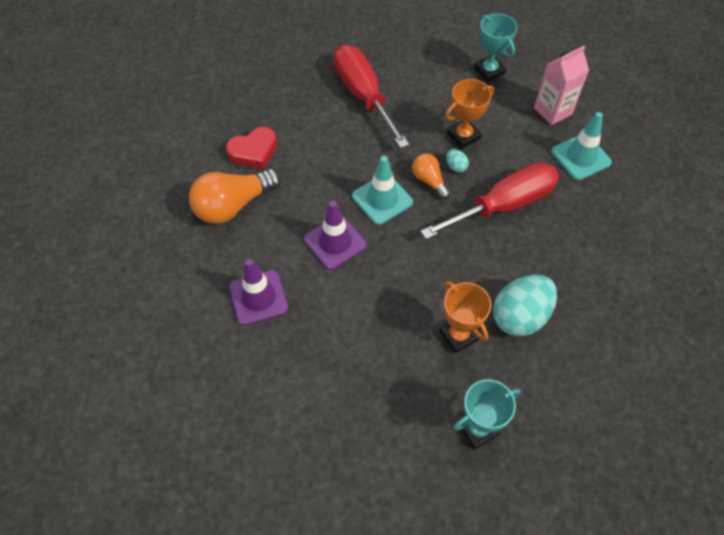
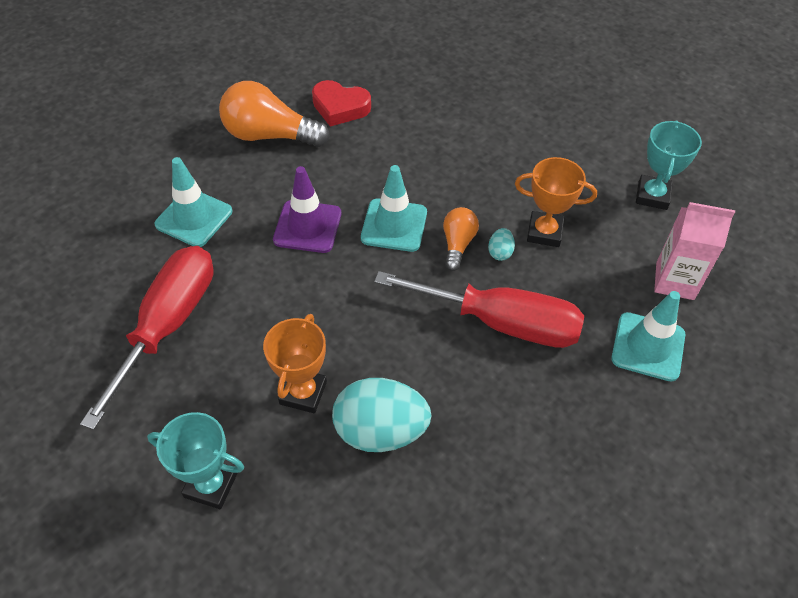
camera: 45 degrees right, 5 degrees down
purple traffic cone [229,259,289,325] -> turquoise traffic cone [154,157,232,247]
red screwdriver [334,45,409,148] -> red screwdriver moved to [80,246,214,430]

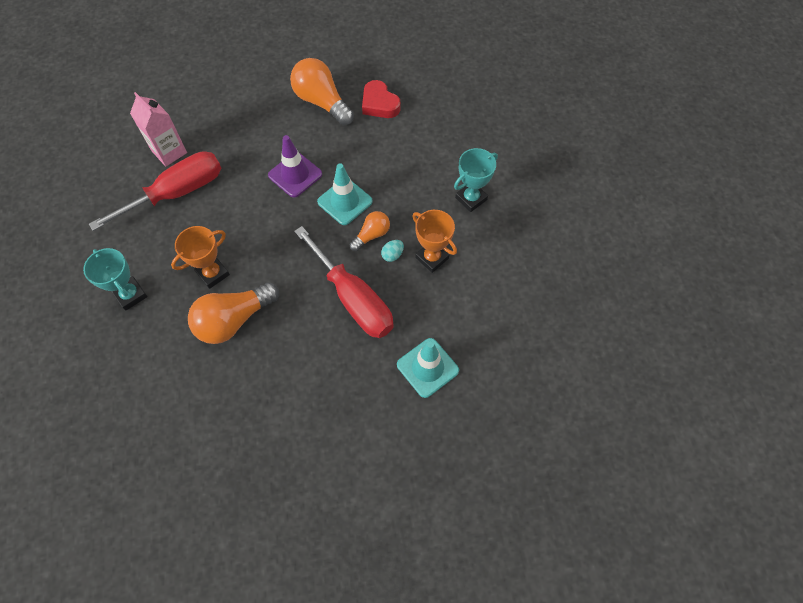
camera: 35 degrees right, 10 degrees up
turquoise traffic cone [154,157,232,247] -> none
turquoise egg [332,378,431,452] -> orange light bulb [188,282,279,344]
turquoise trophy [636,120,702,210] -> turquoise trophy moved to [454,148,498,212]
pink carton [654,202,735,300] -> pink carton moved to [130,92,187,166]

